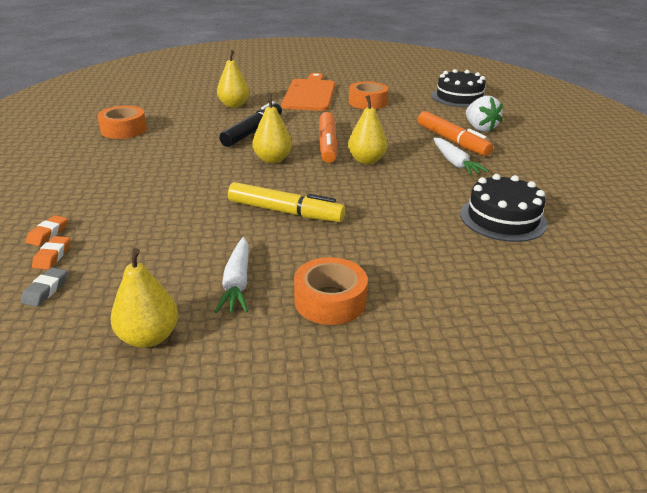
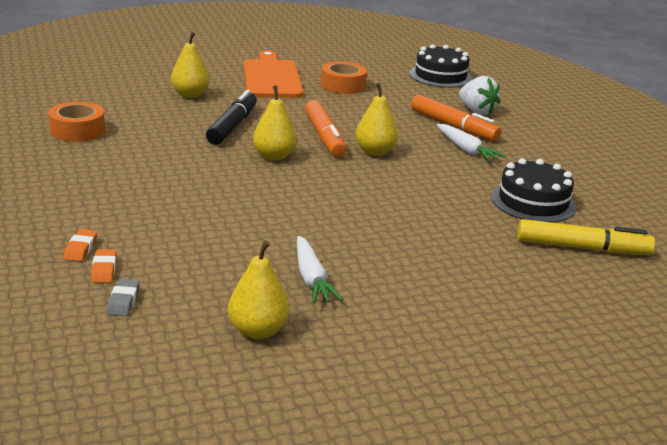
camera: 15 degrees left, 5 degrees down
yellow marker [228,182,345,222] -> yellow marker moved to [517,219,655,255]
orange tape [294,257,368,325] -> none

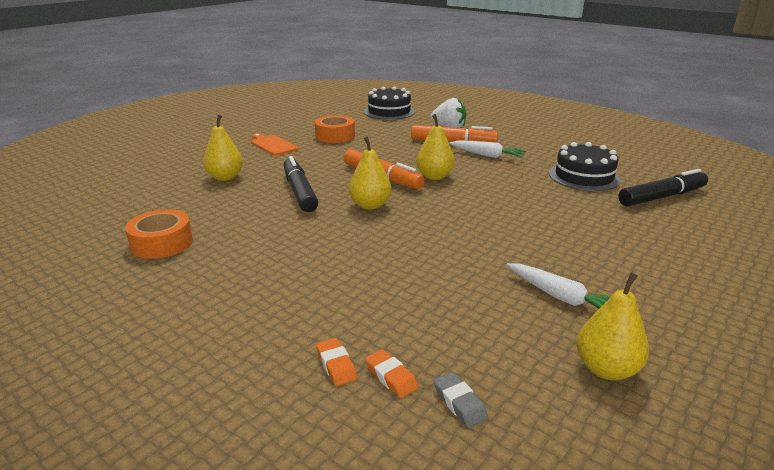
camera: 30 degrees left, 0 degrees up
orange cutting board [243,51,303,98] -> orange cutting board [251,133,298,156], size x0.57
yellow marker [517,219,655,255] -> black marker [618,169,708,206]

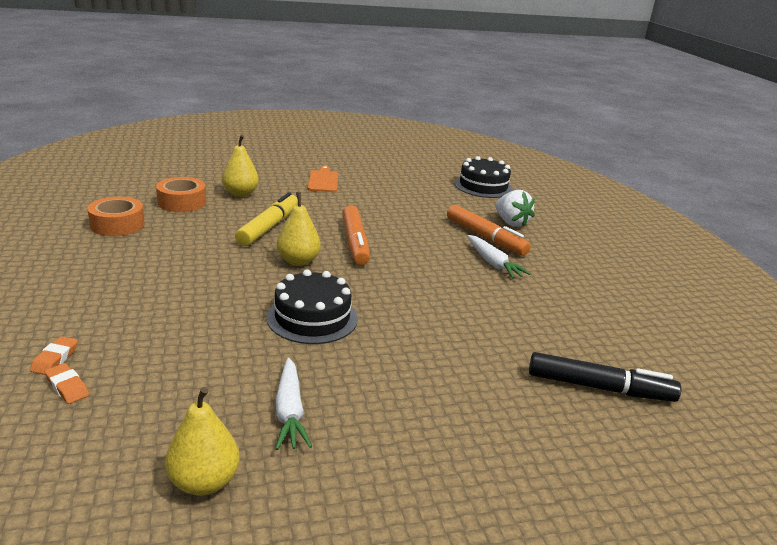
camera: 35 degrees right, 0 degrees up
black marker [284,156,318,212] -> yellow marker [235,192,298,246]
orange tape [315,115,355,143] -> orange tape moved to [156,177,206,212]
orange eraser [365,349,419,398] -> orange eraser turned 45 degrees counterclockwise [45,363,89,404]
yellow pear [416,114,455,180] -> none
grey eraser [434,372,488,428] -> none
black cake [549,142,621,191] -> black cake moved to [267,270,358,344]

